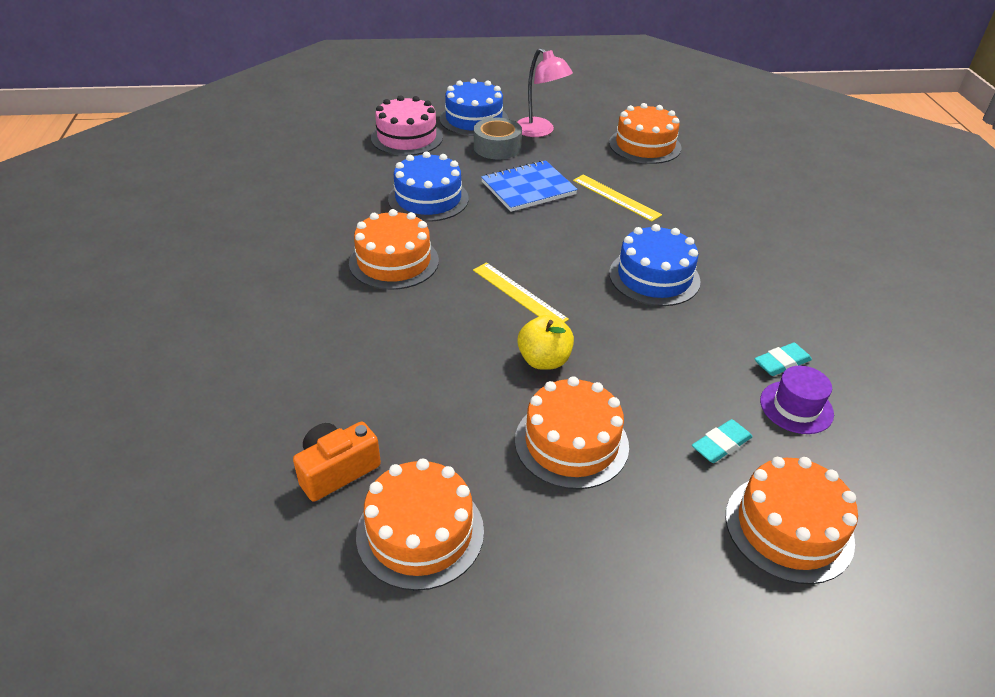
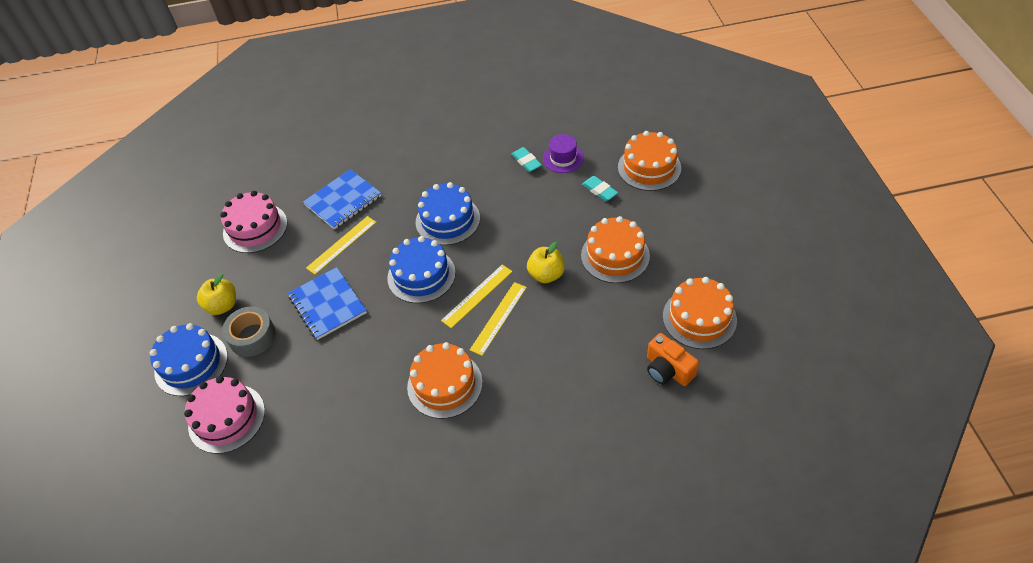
camera: 90 degrees left, 10 degrees up
blue cake [388,152,469,222] -> blue cake moved to [387,236,456,303]
pink lamp [517,48,573,137] -> yellow apple [197,273,236,315]
orange cake [609,103,681,164] -> pink cake [220,191,287,253]
none -> blue notebook [303,169,381,230]
none -> yellow ruler [470,282,527,356]

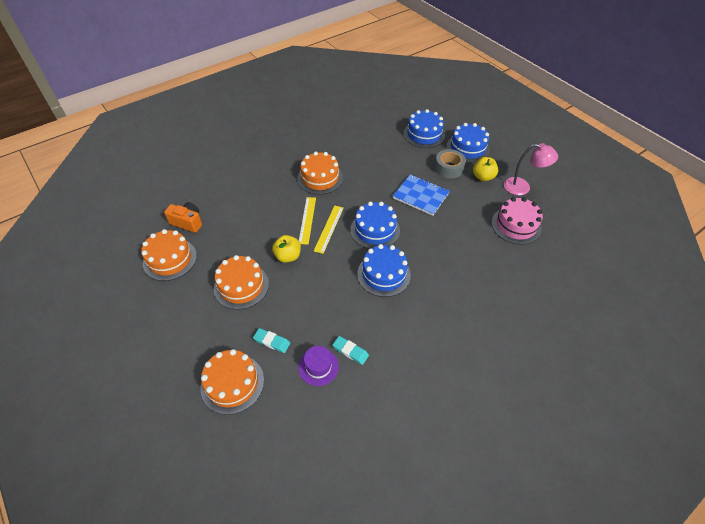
camera: 150 degrees right, 0 degrees up
pink cake [184,376,265,454] -> blue cake [403,109,445,148]
blue notebook [303,169,381,230] -> none
yellow ruler [306,216,376,275] -> none
none -> pink lamp [504,143,558,195]

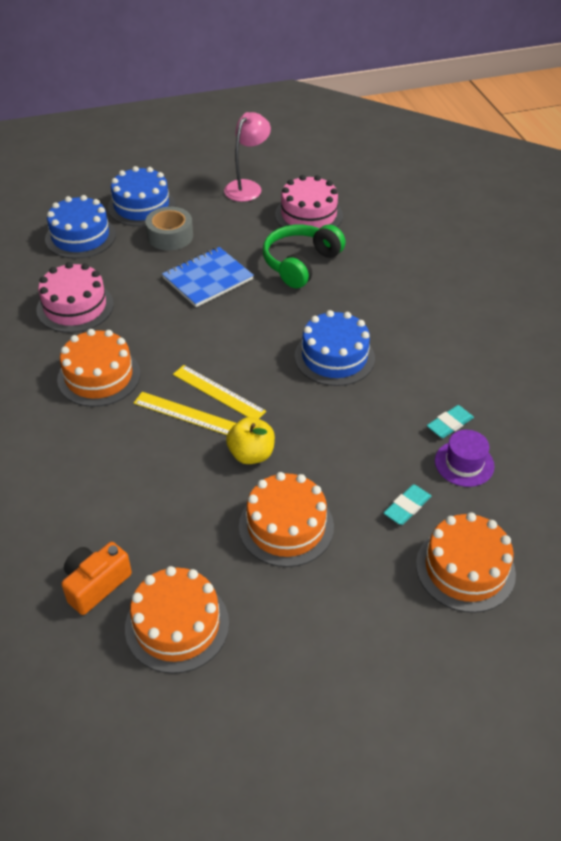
camera: 70 degrees left, 5 degrees down
blue cake [350,202,400,249] -> none
yellow apple [473,157,498,181] -> none
none -> pink cake [36,262,114,333]
none -> green headphones [263,224,346,288]

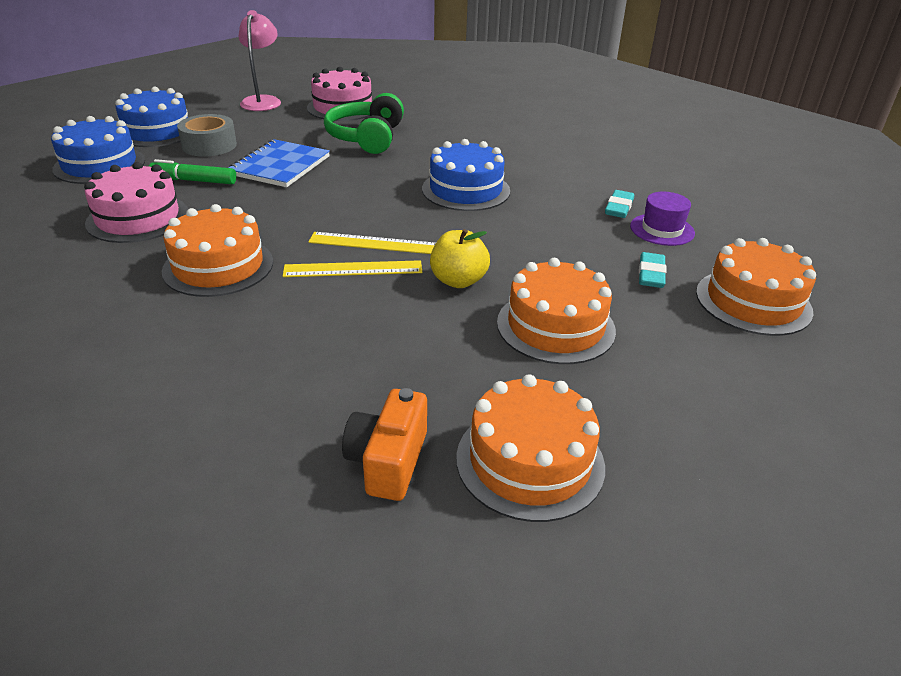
camera: 30 degrees left, 10 degrees down
none -> green marker [148,159,236,184]

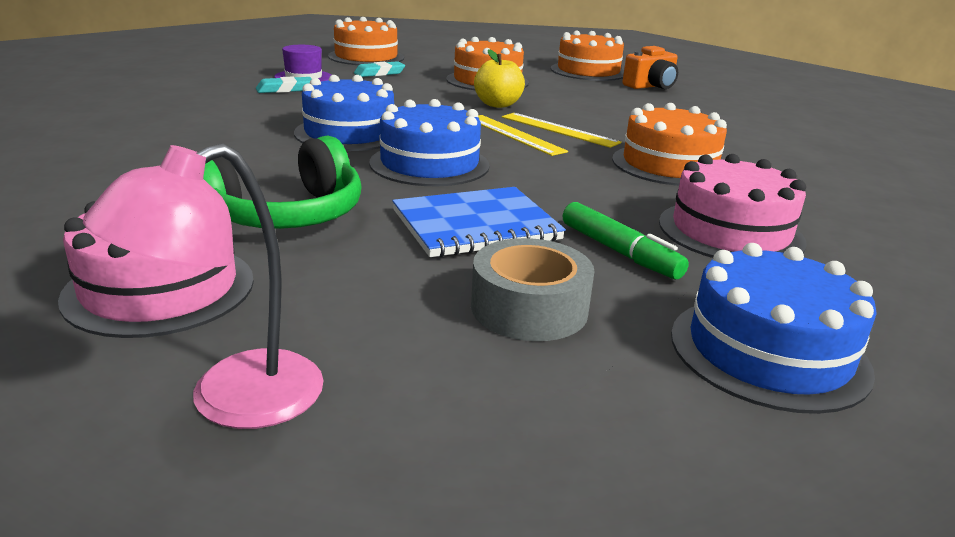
camera: 135 degrees left, 10 degrees down
blue cake [115,87,188,147] -> blue cake moved to [369,99,490,186]

